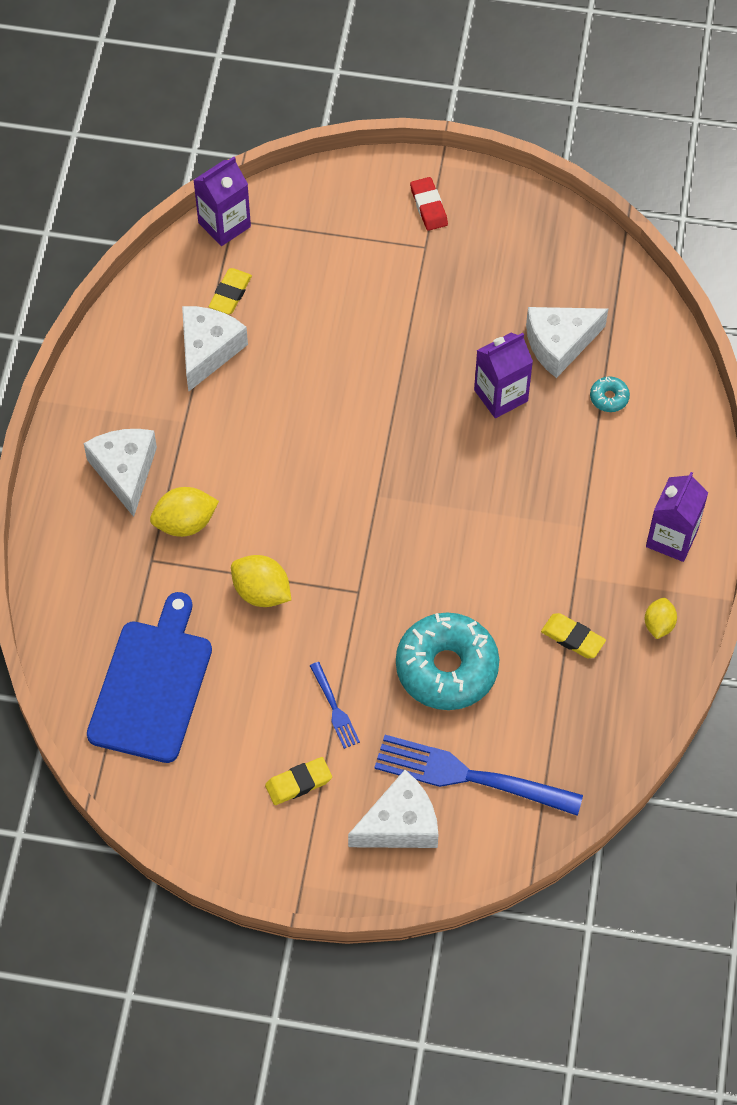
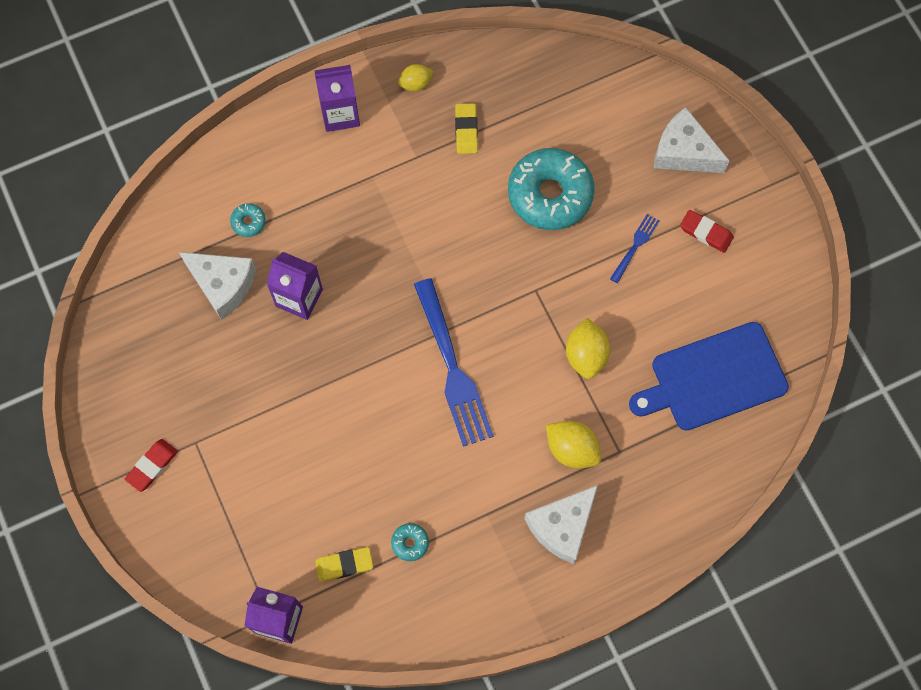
camera: 125 degrees left, 10 degrees up
white cheese [182,306,248,392] -> turquoise donut [391,523,429,561]
yellow eraser [265,757,332,805] -> red eraser [680,210,734,253]
blue fork [374,735,583,816] -> blue fork moved to [414,278,493,447]

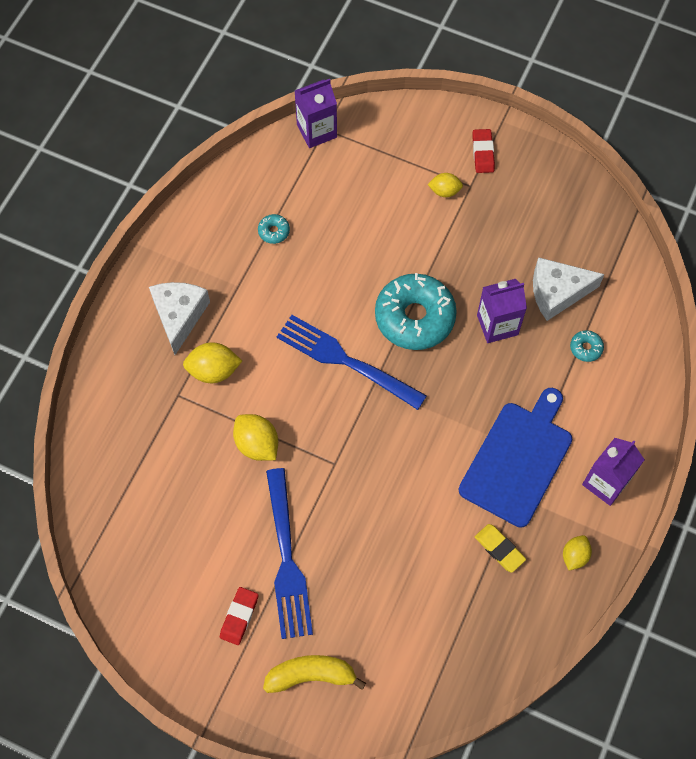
camera: 140 degrees right, 5 degrees down
yellow eraser [315,547,373,582] -> none
turquoise donut [508,148,595,230] -> turquoise donut moved to [375,273,457,350]
blue fork [610,214,659,283] -> blue fork [266,468,313,639], size x2.12
blue cutting board [629,322,789,431] -> blue cutting board moved to [459,388,572,528]
white cheese [653,107,730,173] -> yellow banana [263,655,366,693]
red eraser [680,210,734,253] -> red eraser turned 60 degrees counterclockwise [220,587,258,645]
none -> yellow lemon [428,173,463,197]

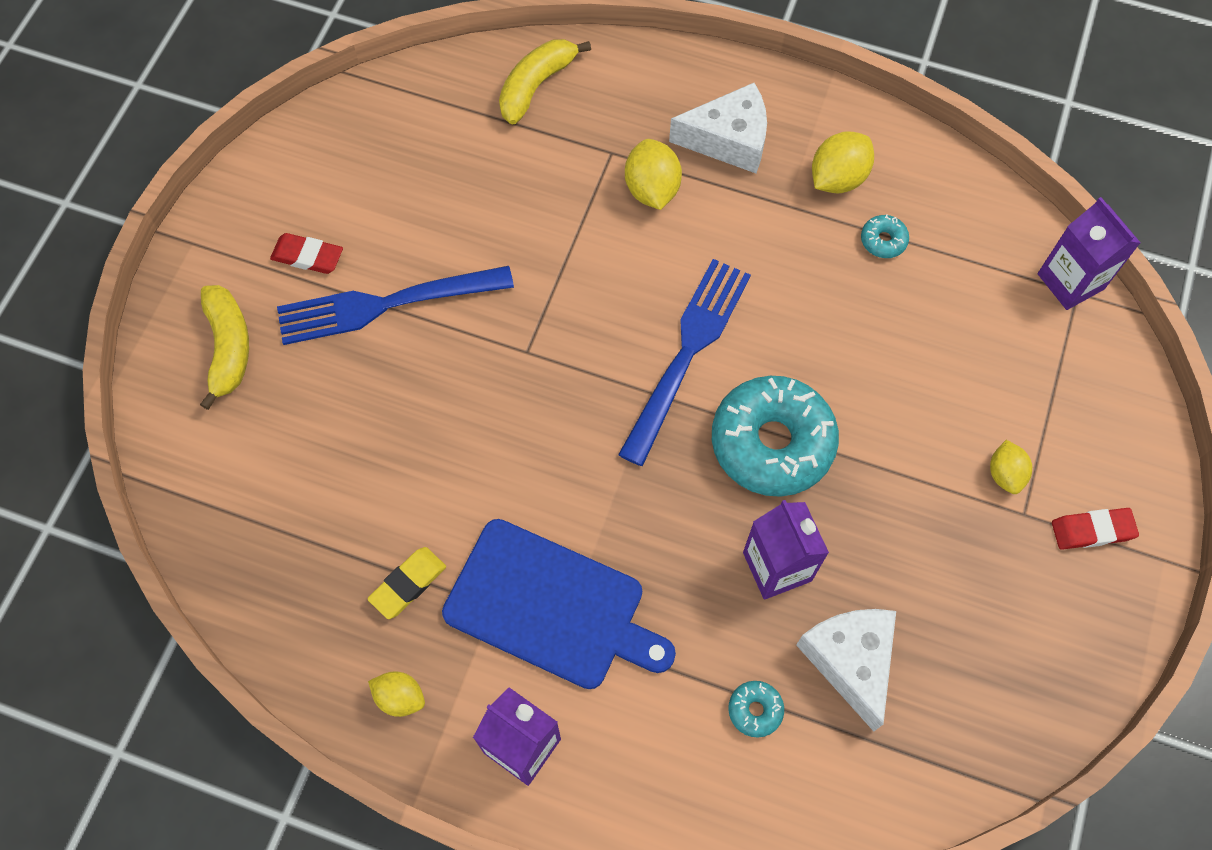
camera: 85 degrees right, 0 degrees up
yellow lemon [233,414,278,461] -> yellow lemon moved to [812,132,874,193]
none -> yellow banana [499,39,591,125]

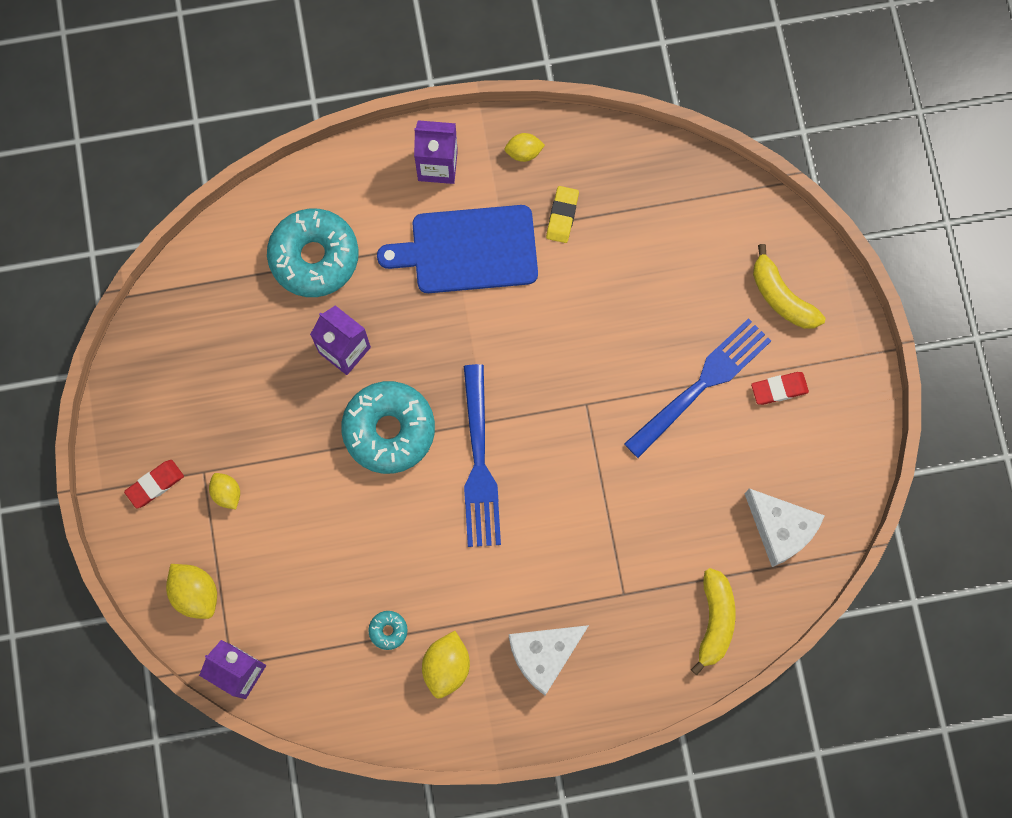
camera: 150 degrees right, 10 degrees up
yellow lemon [625,139,682,210] -> yellow lemon moved to [166,564,217,619]
turquoise donut [728,681,784,737] -> turquoise donut [267,209,359,297], size x2.45
white cheese [796,609,896,731] -> white cheese moved to [745,488,825,567]

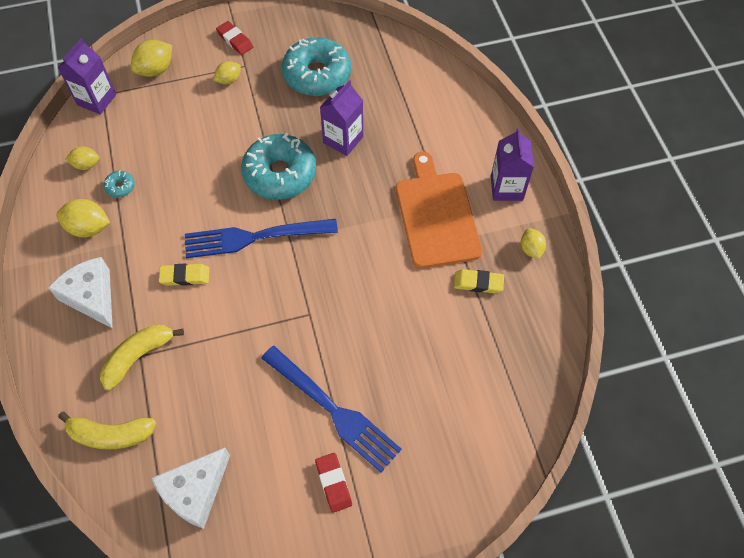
camera: 85 degrees right, 15 degrees down
turquoise donut [267,209,359,297] -> turquoise donut moved to [282,37,351,96]
blue cutting board [377,205,538,293] -> orange cutting board [396,152,483,268]
yellow banana [753,244,826,329] -> yellow banana moved to [100,325,184,390]
none -> yellow lemon [66,146,100,170]
none -> yellow eraser [159,264,209,286]

